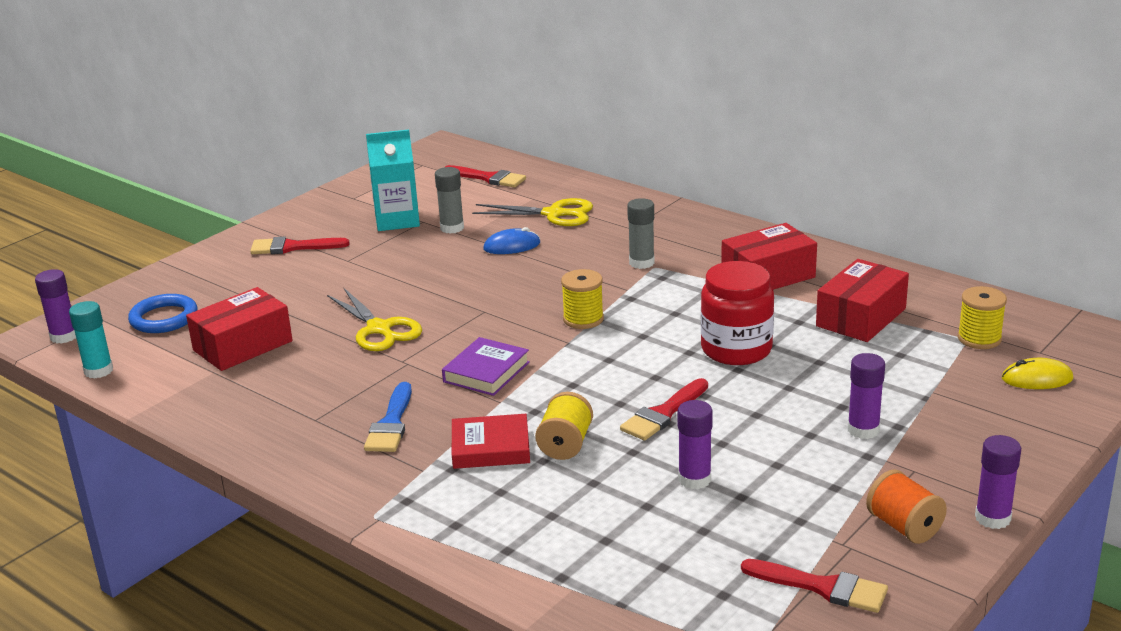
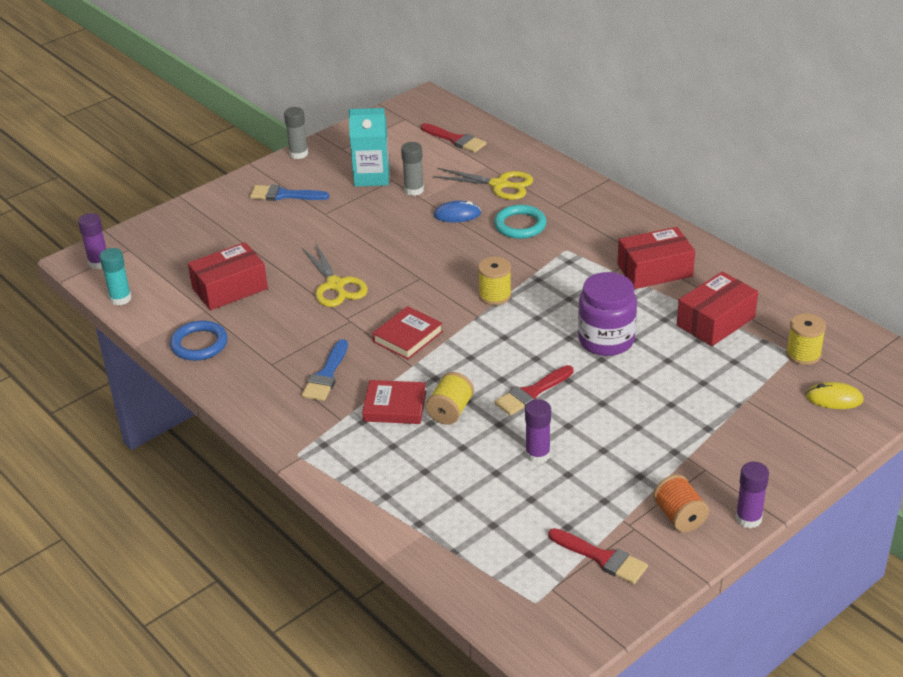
camera: 10 degrees right, 10 degrees up
blue ring [128,294,198,333] -> blue ring moved to [170,320,228,361]
red brush [250,237,350,254] -> blue brush [250,185,329,201]
purple book [442,337,530,396] -> red book [372,306,443,360]
grey glue stick [627,198,655,269] -> grey glue stick moved to [284,107,308,159]
red jar [701,261,774,365] -> purple jar [578,272,637,356]
purple glue stick [848,353,885,439] -> none
none -> turquoise ring [494,205,547,239]

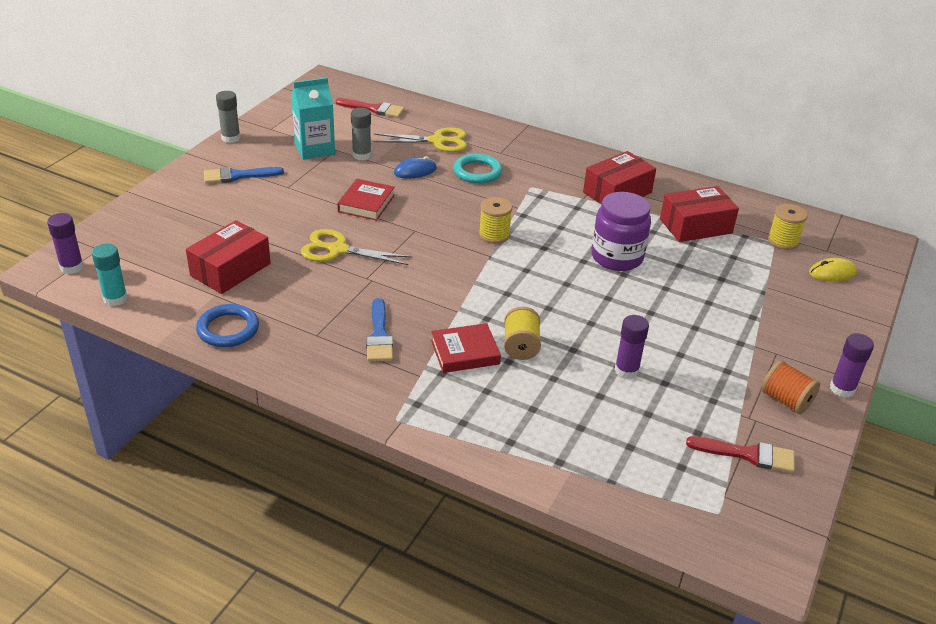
camera: 25 degrees left, 0 degrees up
yellow scissors [302,244,368,307] -> yellow scissors turned 150 degrees clockwise [301,229,413,265]
red book [372,306,443,360] -> red book moved to [337,179,395,221]
red brush [495,365,573,416] -> none
red box [677,272,758,346] -> red box turned 45 degrees clockwise [660,186,739,242]

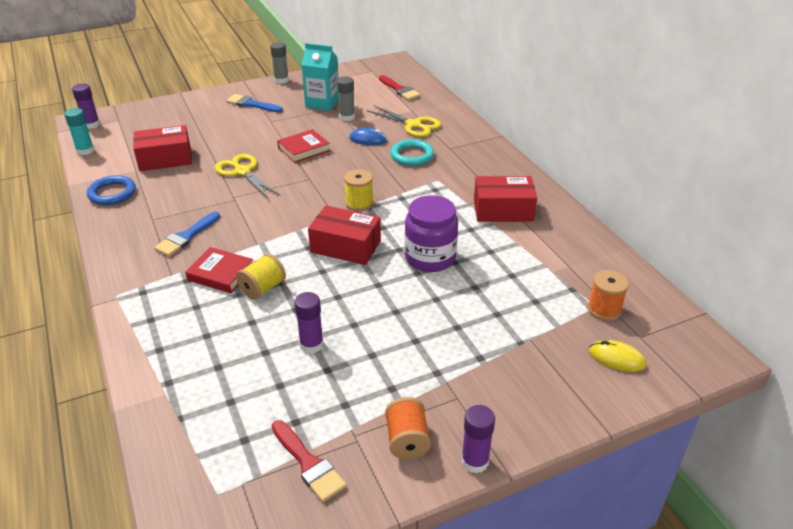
camera: 40 degrees right, 0 degrees up
red box [660,186,739,242] -> red box moved to [308,205,381,265]
yellow spool [768,204,808,250] -> orange spool [588,270,629,321]

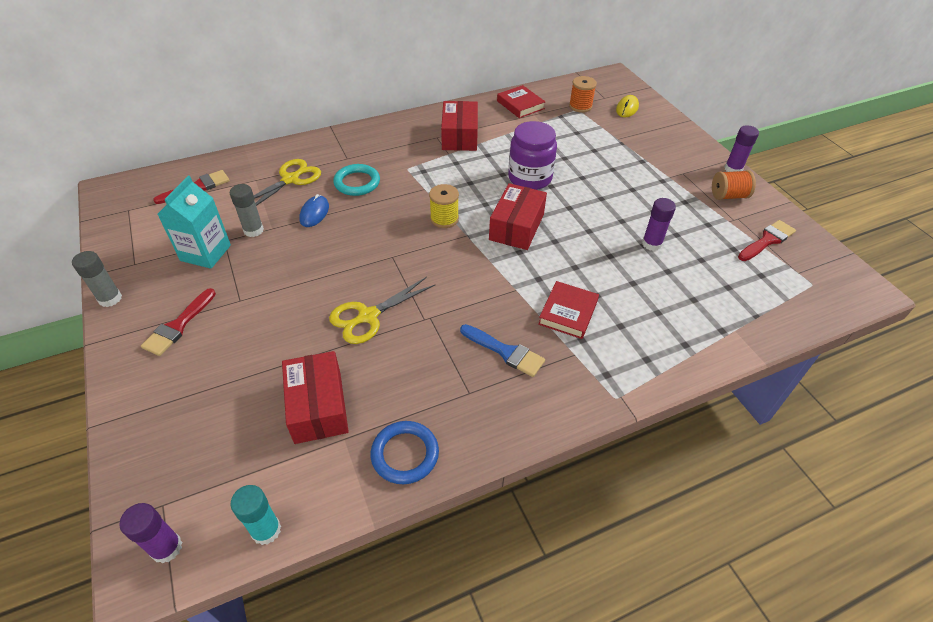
camera: 90 degrees left, 10 degrees up
blue brush [226,94,283,112] -> red brush [141,288,216,356]
yellow spool [236,254,286,299] -> none
red book [277,129,330,163] -> red book moved to [497,85,545,118]

